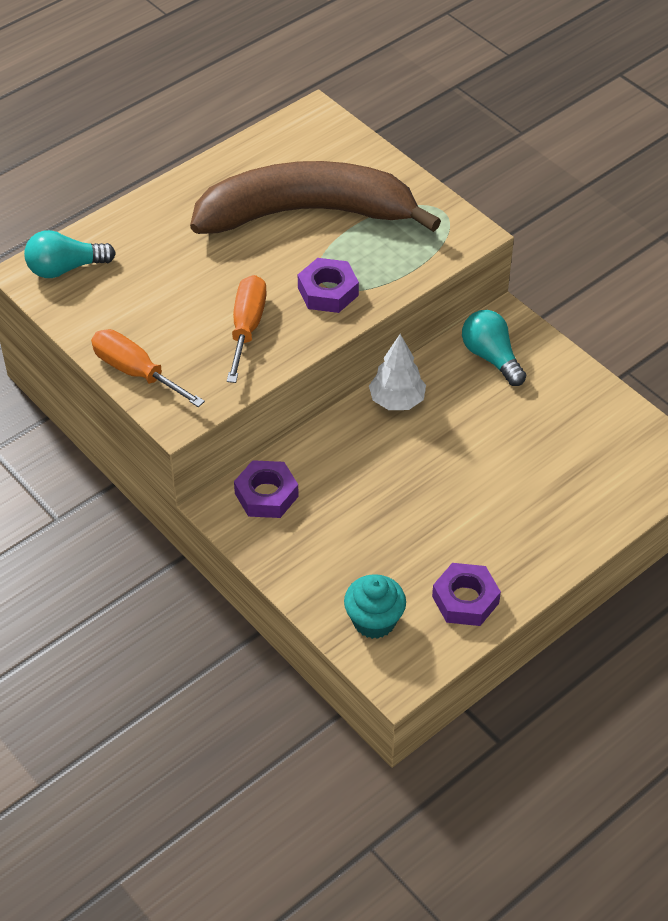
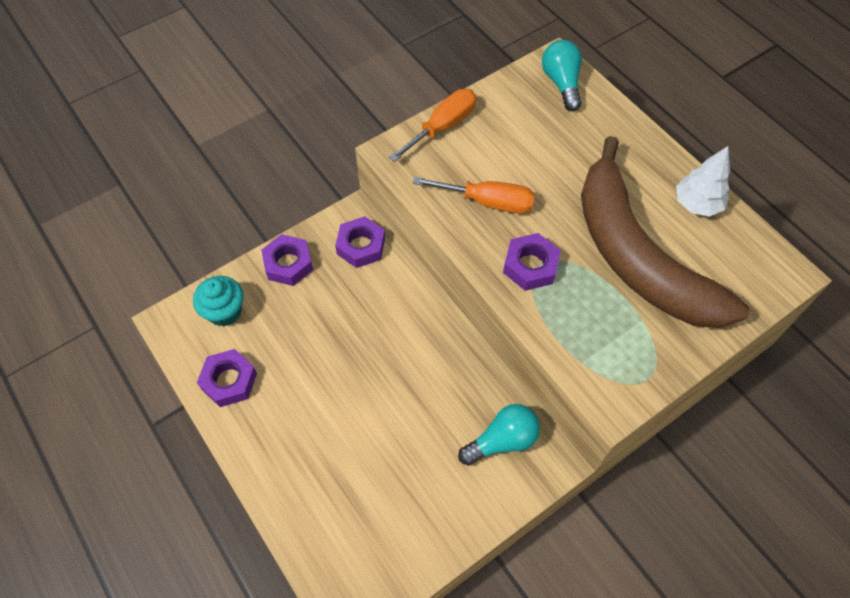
camera: 95 degrees right, 10 degrees up
brown banana [190,161,441,234] -> brown banana turned 150 degrees clockwise [581,136,749,328]
white tree [369,334,426,410] -> white tree moved to [676,146,730,217]
none -> purple nut [261,234,313,286]

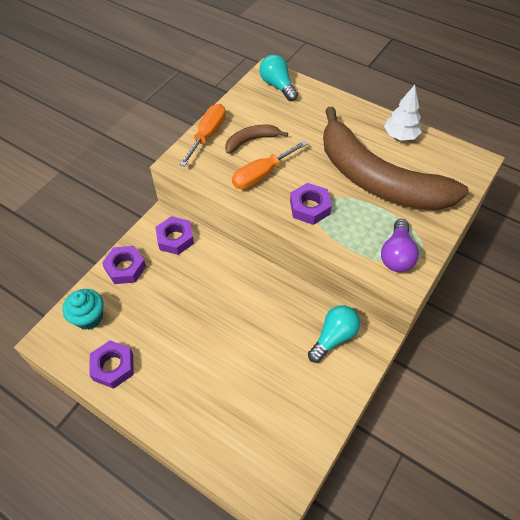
camera: 20 degrees left, 5 degrees down
orange screwdriver [413,177,535,214] -> orange screwdriver turned 150 degrees clockwise [232,141,308,190]
none -> brown banana [225,124,288,154]
none -> purple light bulb [381,219,419,272]

